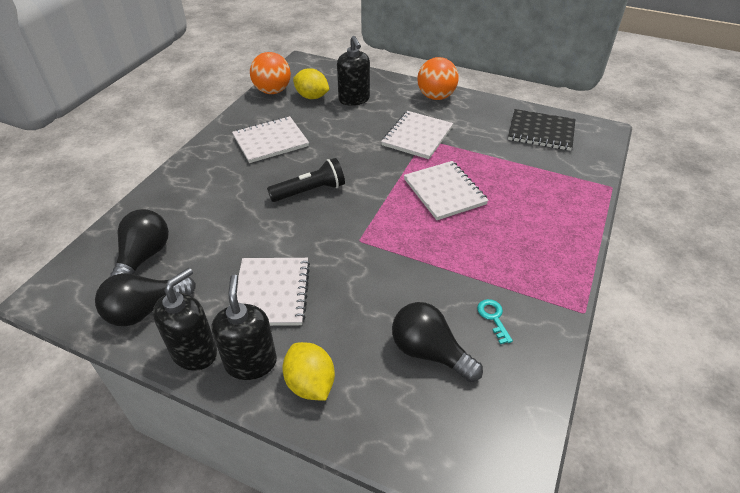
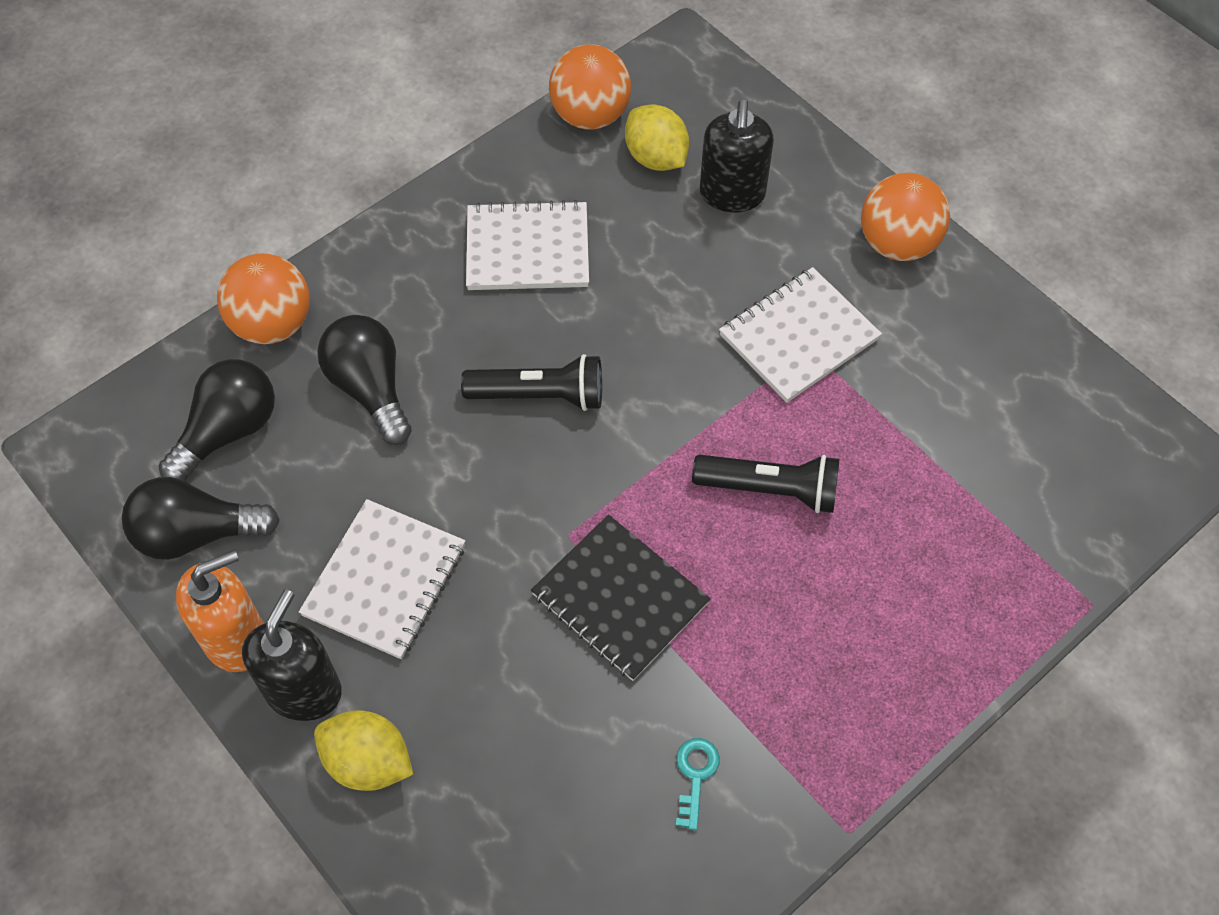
camera: 25 degrees right, 15 degrees up
black soap dispenser [153,268,217,371] -> orange soap dispenser [176,550,264,672]
yellow lemon [282,342,335,401] -> yellow lemon turned 60 degrees counterclockwise [314,710,413,791]
black light bulb [392,302,483,382] -> black light bulb moved to [317,315,412,445]
white notebook [404,161,489,220] -> black flashlight [692,455,839,513]
black notebook [508,109,576,151] -> black notebook moved to [531,515,711,681]
none -> orange ball [217,253,310,344]

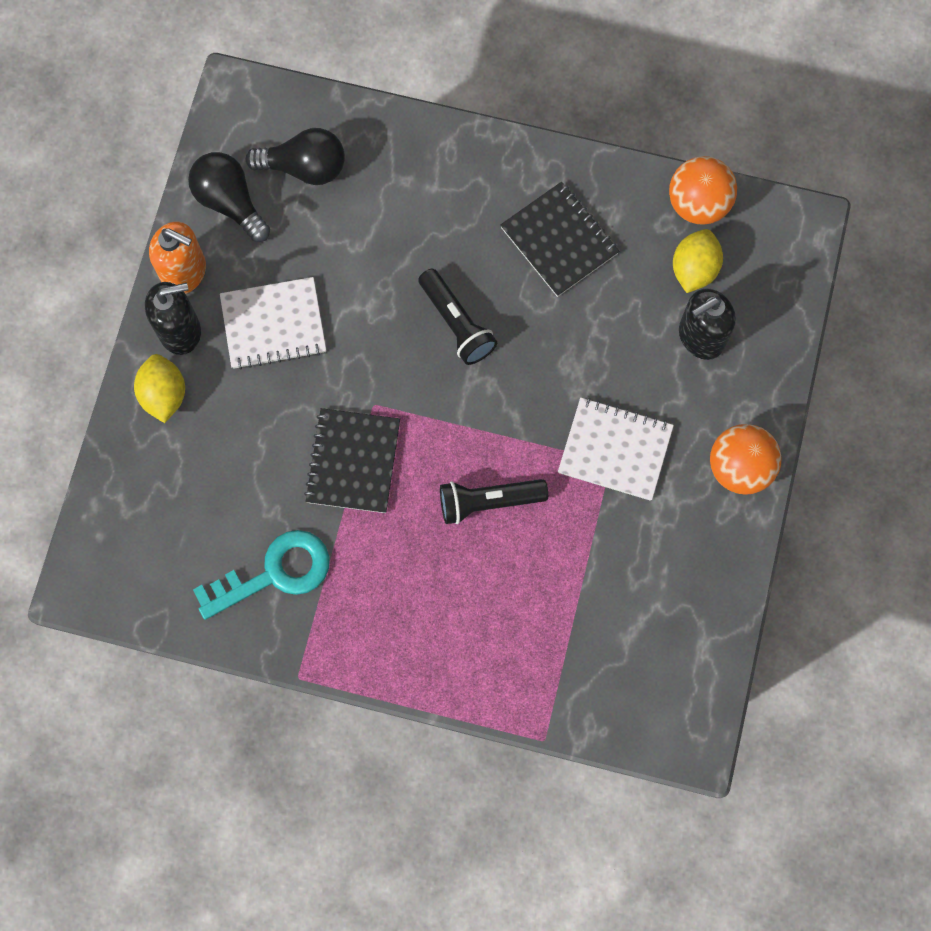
camera: 55 degrees right, 15 degrees up
orange ball [217,253,310,344] -> none
black light bulb [317,315,412,445] -> none
white notebook [466,200,589,290] -> black notebook [500,182,619,297]
turquoise key [676,738,720,830] -> turquoise key [193,530,330,620], size x2.23
black flashlight [692,455,839,513] -> black flashlight turned 105 degrees clockwise [440,479,548,524]

